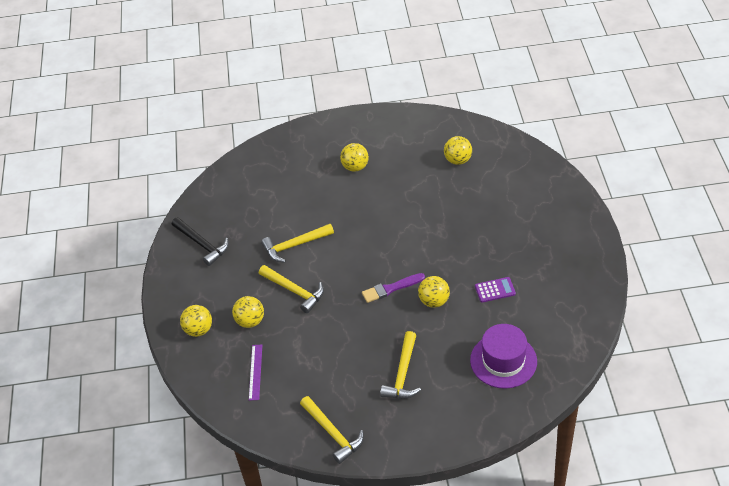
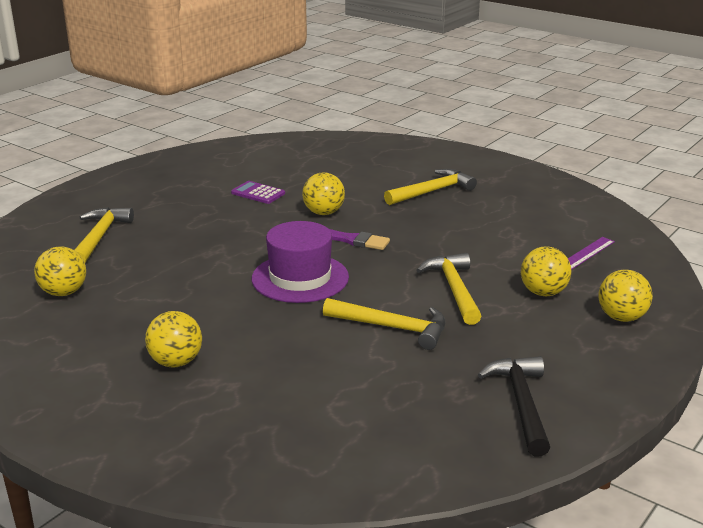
camera: 140 degrees left, 20 degrees down
yellow hammer [300,396,364,464] -> yellow hammer moved to [75,207,134,263]
purple hat [470,324,537,389] -> purple hat moved to [252,221,349,303]

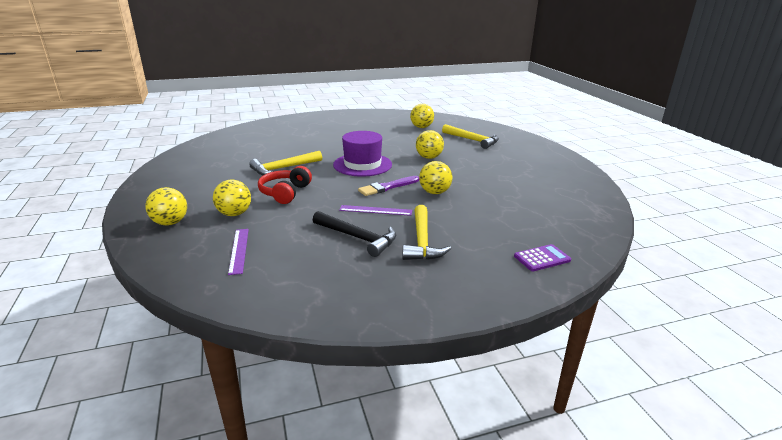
camera: 125 degrees right, 0 degrees up
yellow ball [145,311,202,367] -> yellow ball moved to [416,130,444,159]
purple calculator [231,181,285,204] -> purple calculator moved to [514,244,571,271]
yellow hammer [416,253,482,325] -> red headphones [258,166,312,204]
black hammer [478,356,550,456] -> black hammer moved to [313,211,396,257]
none -> purple ruler [339,205,412,216]

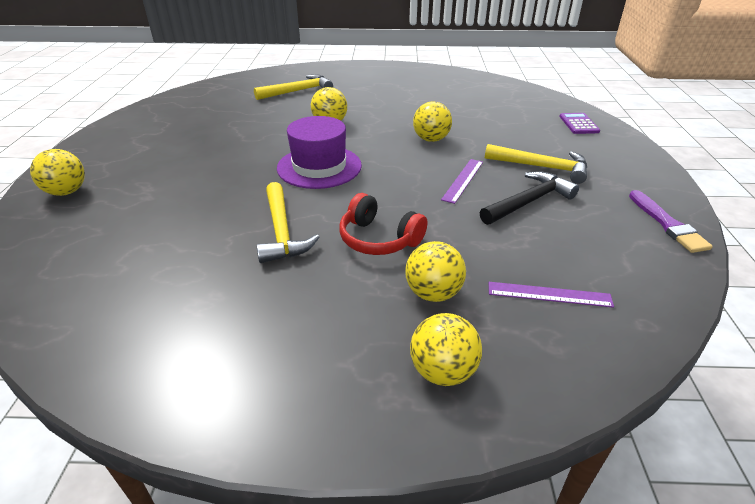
camera: 70 degrees left, 10 degrees up
purple brush [358,176,419,196] -> purple brush moved to [629,190,713,253]
yellow ball [410,104,434,128] -> yellow ball moved to [30,149,85,196]

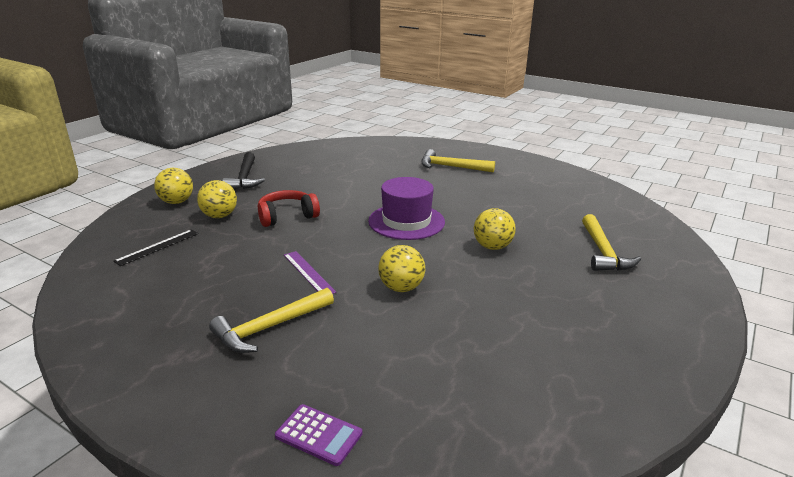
camera: 120 degrees right, 10 degrees down
yellow ball [30,149,85,196] -> none
yellow hammer [257,182,319,263] -> yellow hammer moved to [421,149,495,173]
black hammer [480,171,579,225] -> black hammer moved to [222,152,265,189]
purple ruler [489,282,614,308] -> black ruler [113,230,199,266]
purple brush [629,190,713,253] -> none

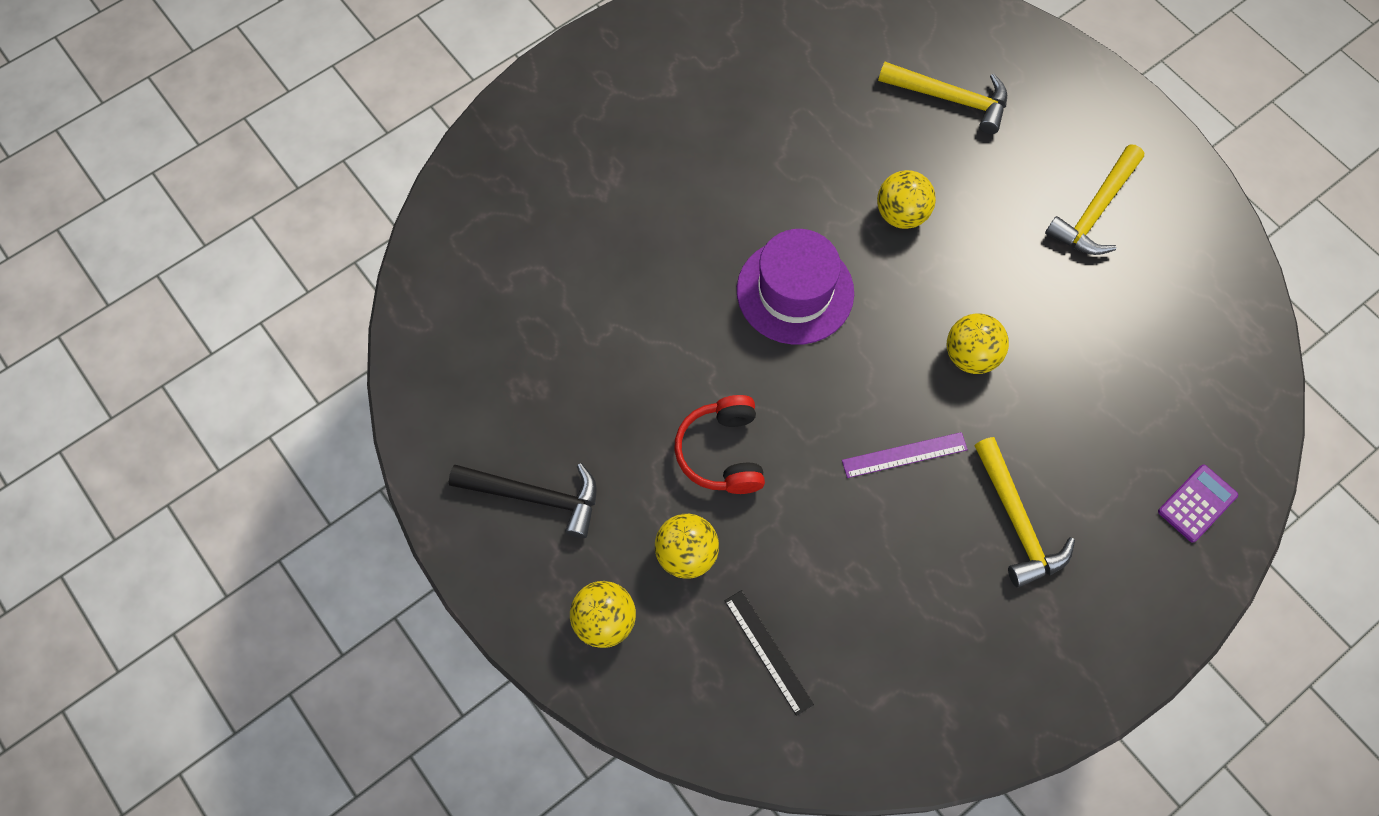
camera: 70 degrees left, 40 degrees up
yellow hammer [421,149,495,173] -> yellow hammer moved to [1045,144,1144,255]

